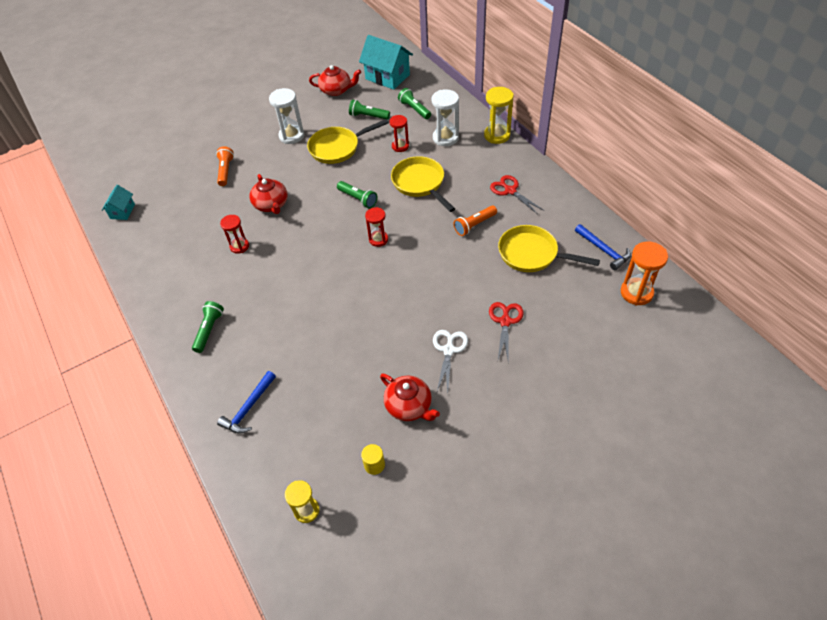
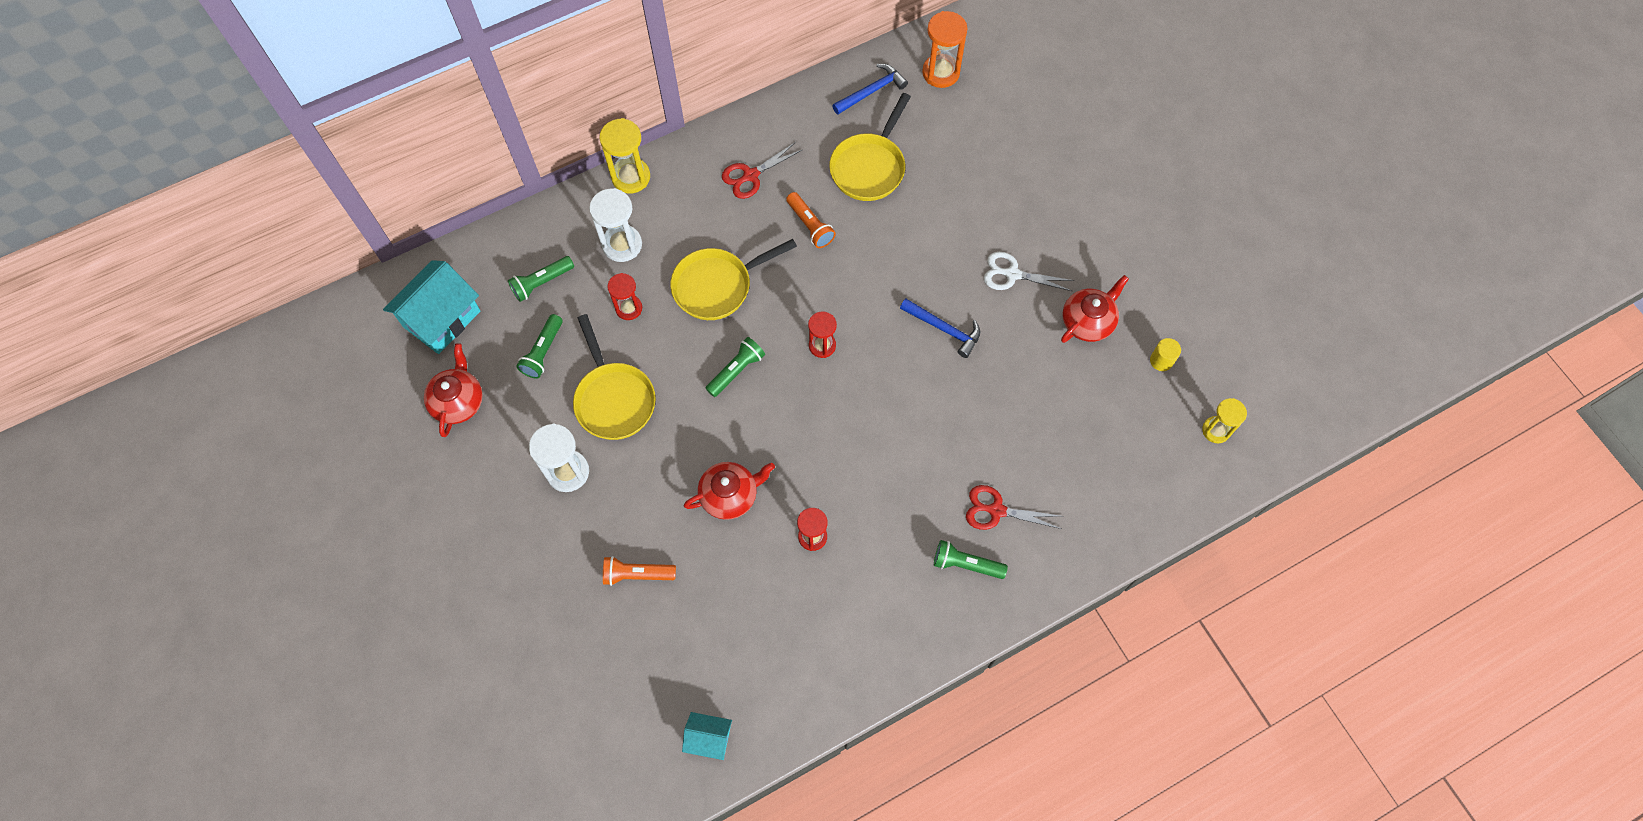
camera: 90 degrees left, 15 degrees up
blue hammer [217,371,276,434] -> blue hammer moved to [900,298,980,358]
red scissors [489,302,524,359] -> red scissors moved to [966,485,1062,530]

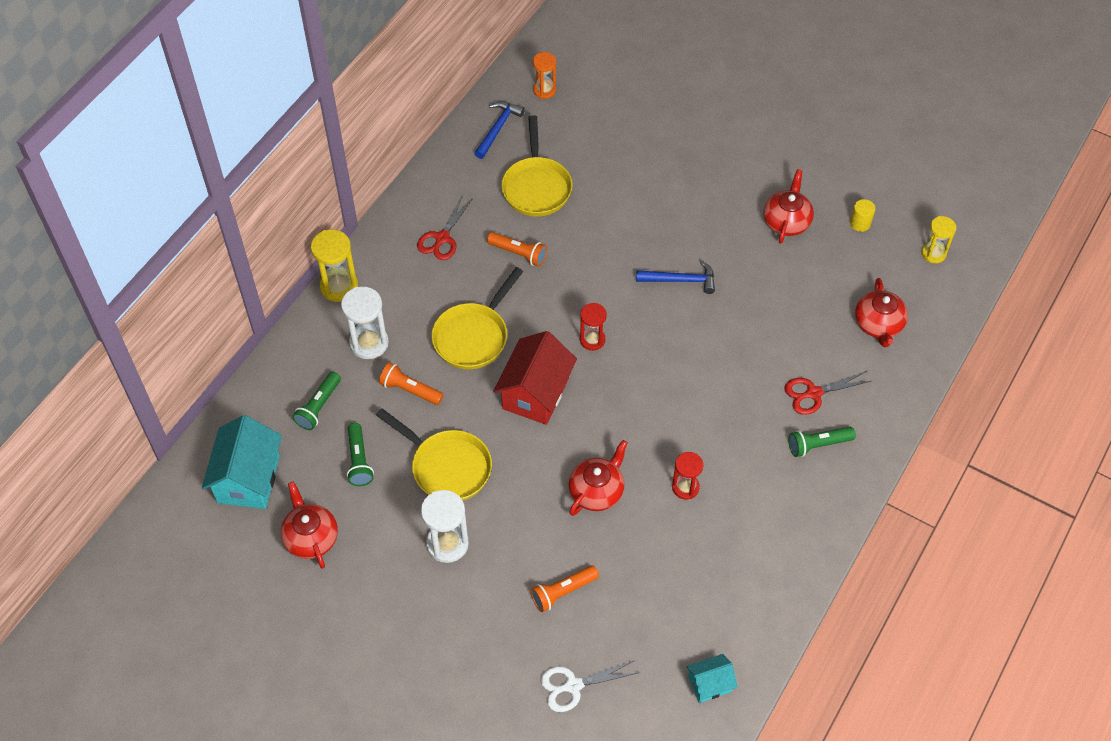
camera: 30 degrees left, 10 degrees down
red hourglass [607,273,642,320] -> orange flashlight [379,362,443,405]
green flashlight [705,337,765,397] -> red house [493,331,577,425]
orange hourglass [922,11,967,88] -> orange hourglass [533,52,556,99], size x0.66
white scissors [984,252,1074,291] -> white scissors moved to [541,660,640,712]
none -> red teapot [855,278,908,347]

